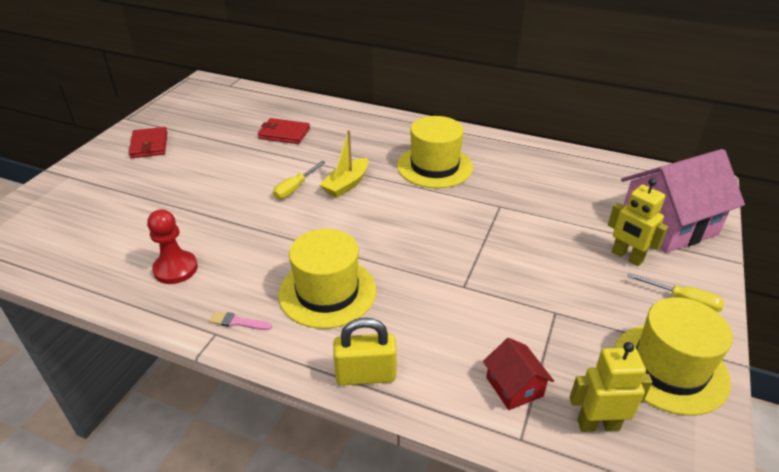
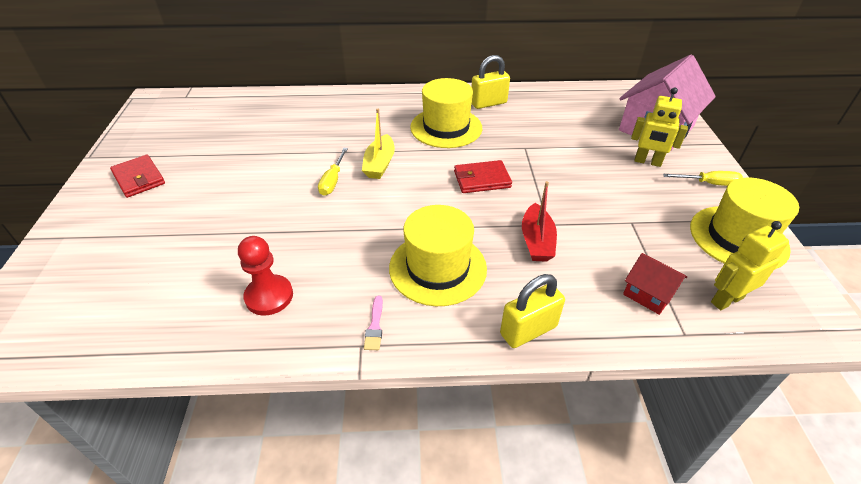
camera: 25 degrees left, 5 degrees up
pink brush [209,311,272,330] -> pink brush turned 75 degrees counterclockwise [364,296,383,350]
red wallet [258,118,310,144] -> red wallet moved to [454,160,512,193]
none -> yellow padlock [471,55,510,109]
none -> red boat [522,181,557,262]

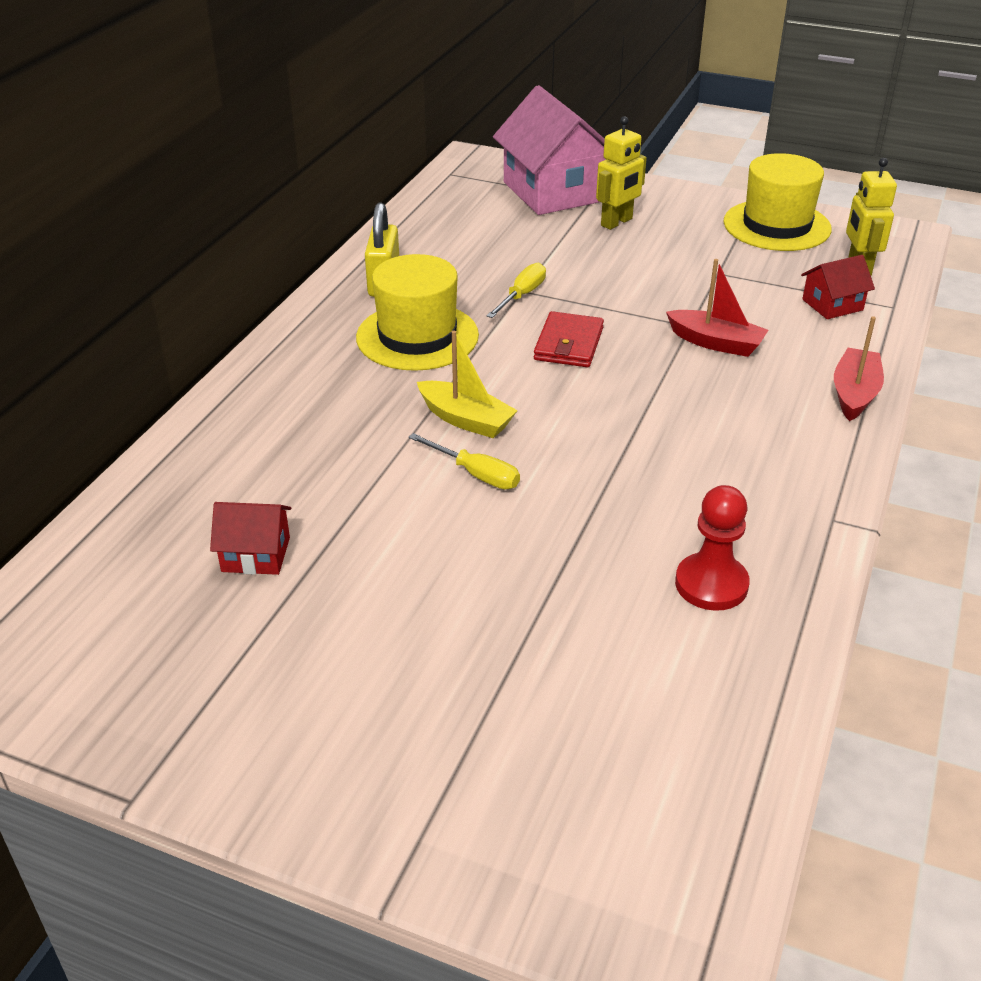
camera: 65 degrees left, 5 degrees down
red wallet [110,155,165,198] -> none
pink brush [364,296,383,350] -> none
yellow hat [389,205,487,306] -> none
yellow padlock [500,274,565,348] -> red boat [834,316,884,421]
yellow screwdriver [663,171,743,186] -> yellow screwdriver moved to [486,263,546,318]
none -> red house [210,502,291,575]

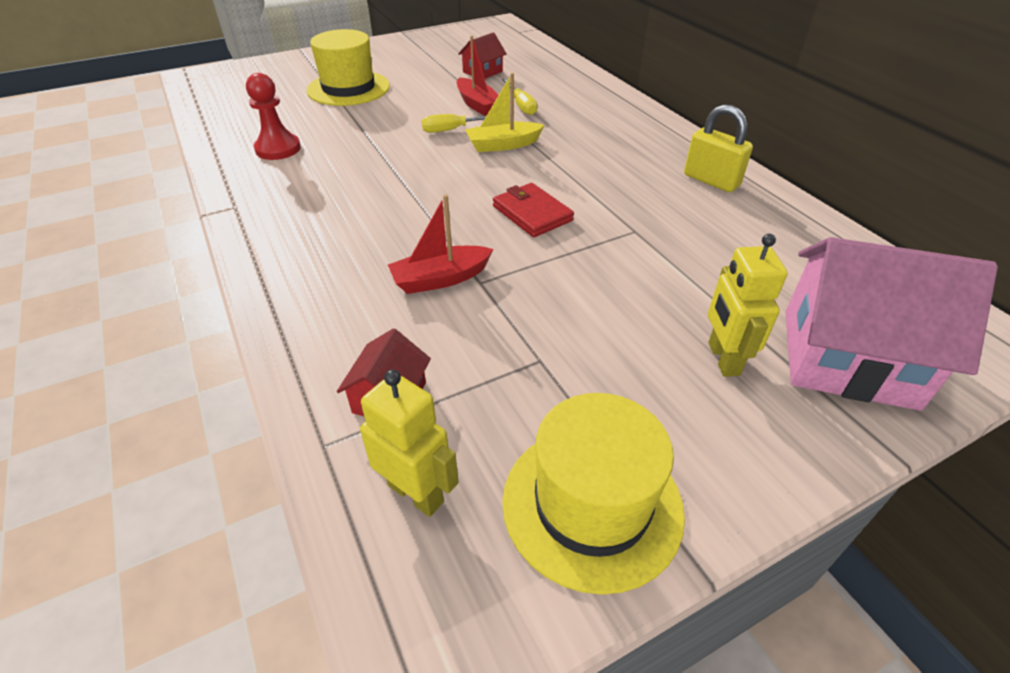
camera: 130 degrees right, 5 degrees up
yellow hat [356,254,479,371] -> yellow hat moved to [307,29,390,106]
yellow screwdriver [486,263,546,318] -> yellow screwdriver moved to [502,79,537,115]
red boat [834,316,884,421] -> red boat moved to [457,36,498,116]

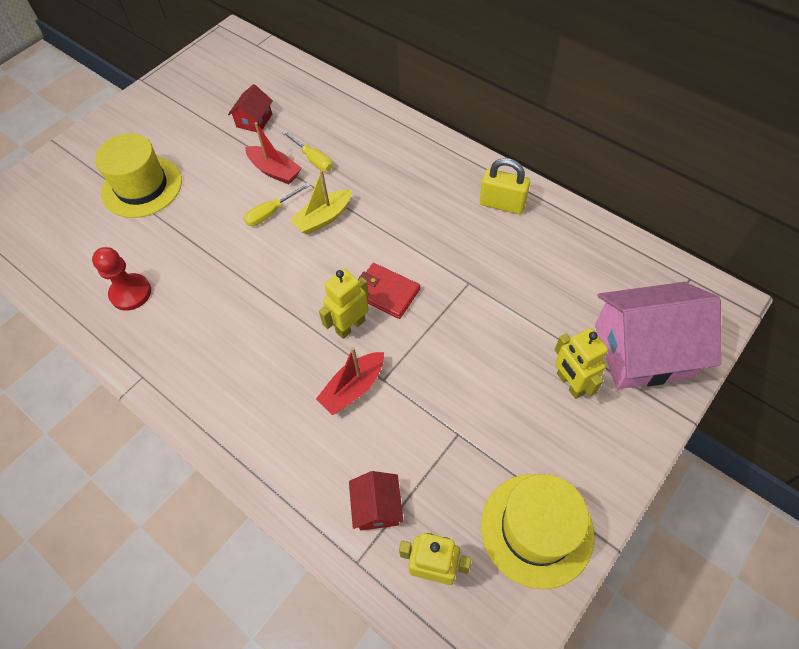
camera: 20 degrees left, 15 degrees up
none -> yellow robot [319,269,369,339]

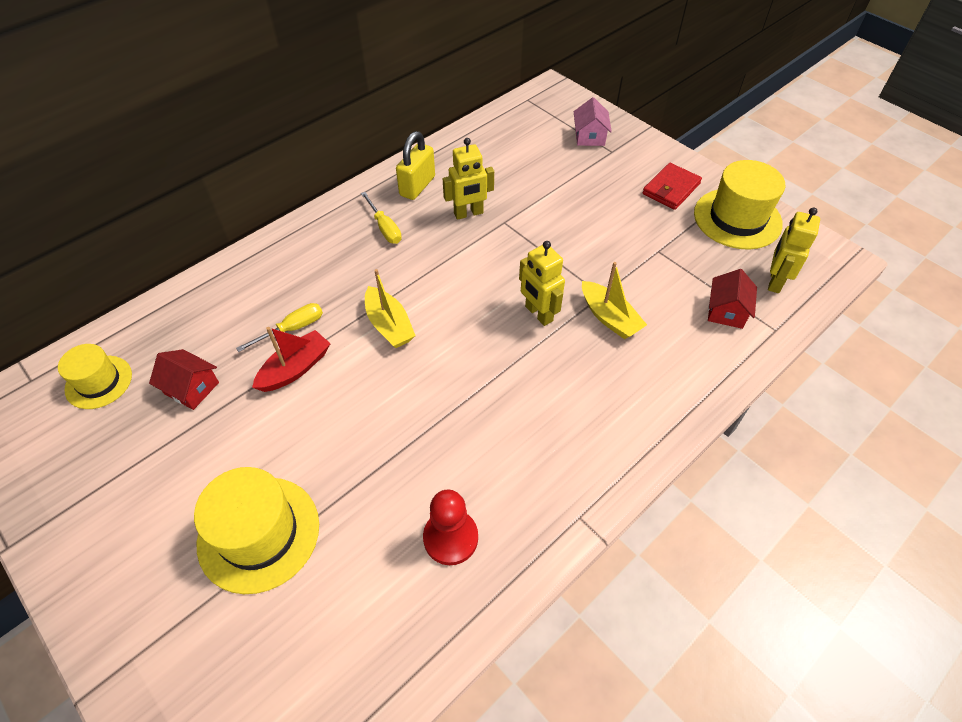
camera: 85 degrees left, 5 degrees down
yellow screwdriver [244,183,311,226] -> yellow screwdriver moved to [361,192,402,244]
red boat [316,347,384,415] -> yellow boat [582,262,647,339]
red house [349,471,404,531] -> red house turned 75 degrees counterclockwise [708,269,757,329]
red wallet [358,263,420,319] -> red wallet moved to [642,163,702,210]
yellow robot [555,328,608,399] -> yellow robot moved to [443,138,494,220]
pink house [595,282,721,389] -> pink house [574,97,612,146], size x0.47
none -> yellow hat [58,344,132,409]

